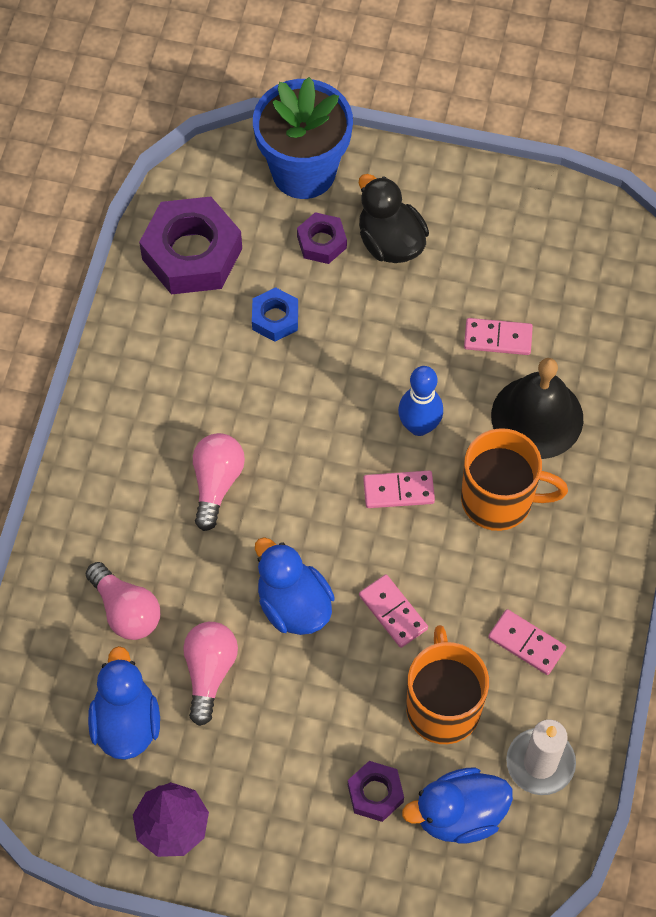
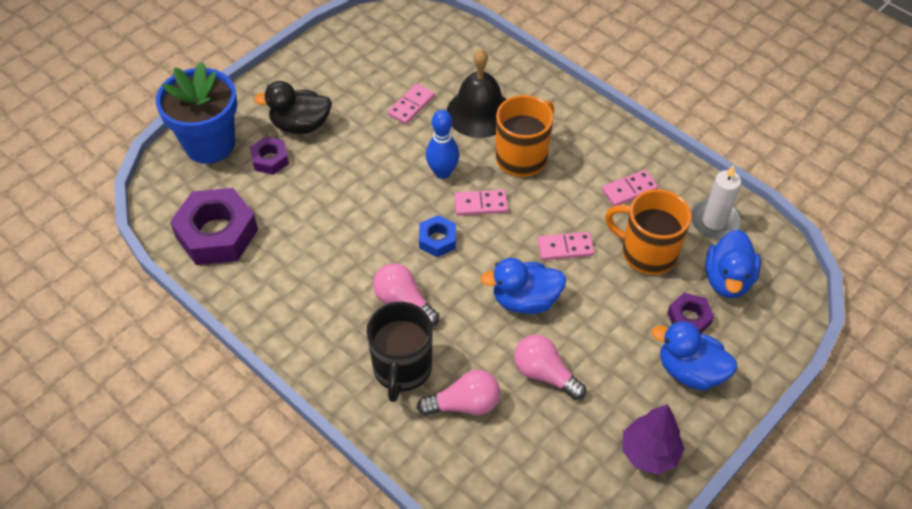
camera: 60 degrees left, 10 degrees down
blue duck [88,646,160,760] -> blue duck moved to [652,321,737,391]
blue nut [252,287,298,342] -> blue nut moved to [419,215,456,257]
pink domino [363,471,435,508] -> pink domino turned 60 degrees clockwise [454,190,508,216]
none -> black mug [366,302,432,402]

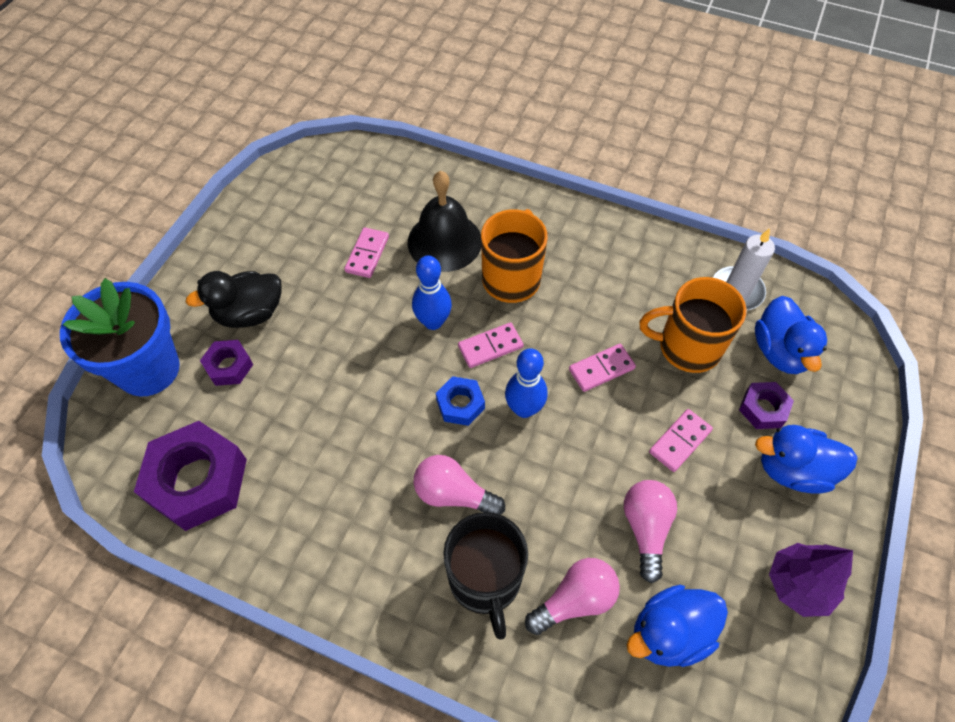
camera: 20 degrees left, 5 degrees up
blue duck [480,258,566,314] -> blue duck moved to [627,585,728,667]
pink light bulb [514,335,586,400] -> pink light bulb turned 75 degrees clockwise [624,480,677,583]
pink domino [602,170,658,206] -> pink domino moved to [649,409,713,472]
none -> blue bowling pin [505,348,548,418]

